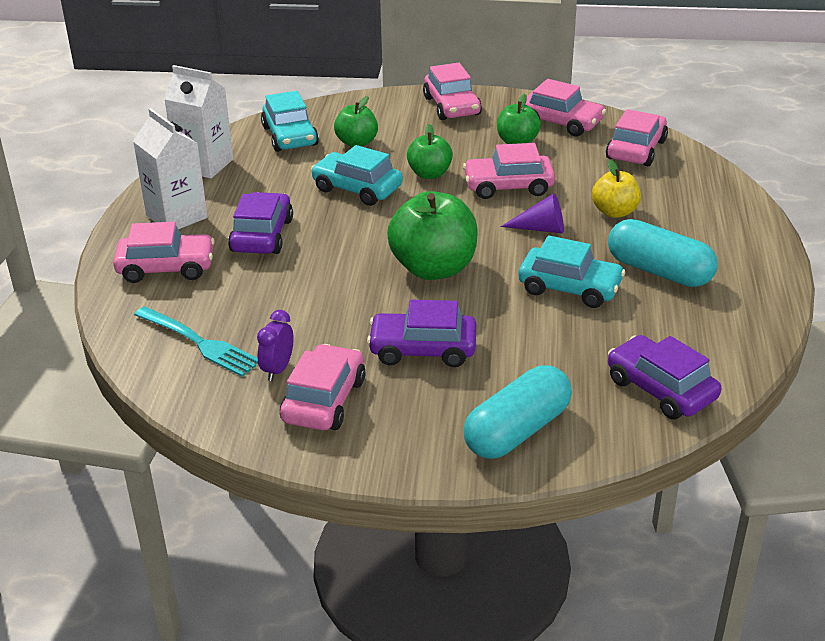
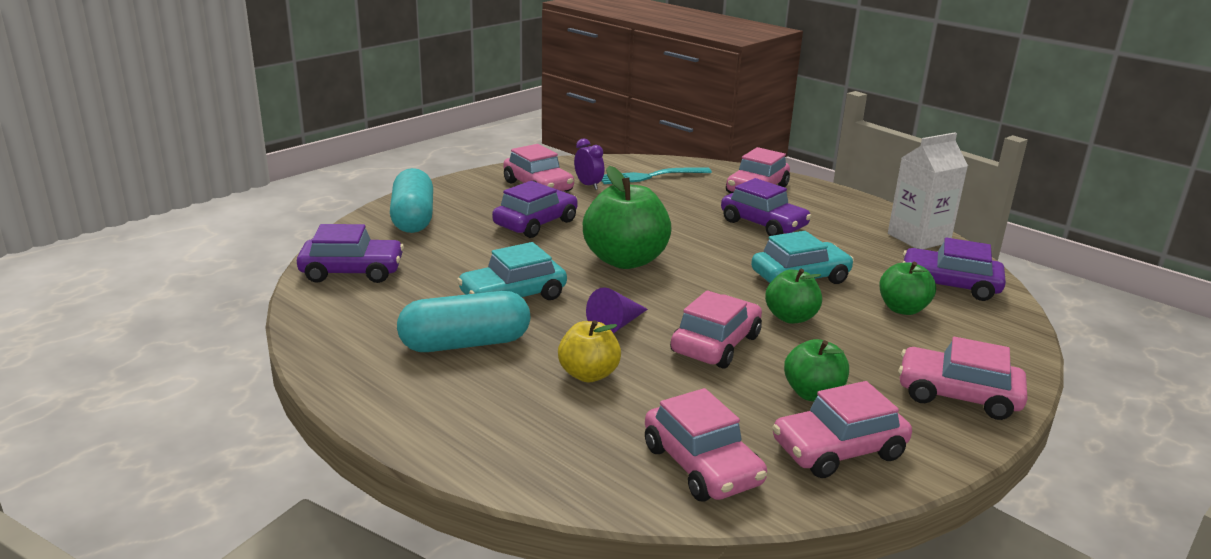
camera: 125 degrees right, 10 degrees down
white carton [133,108,208,230] -> none
turquoise car [261,91,319,152] -> purple car [902,238,1006,301]

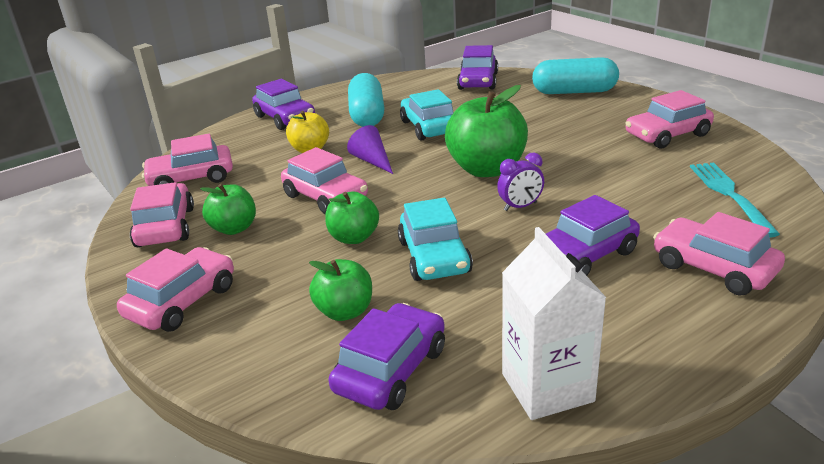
camera: 105 degrees right, 5 degrees up
purple car [492,181,578,238] -> purple car moved to [252,79,315,130]
purple clock [574,139,604,190] -> purple clock moved to [497,153,544,211]

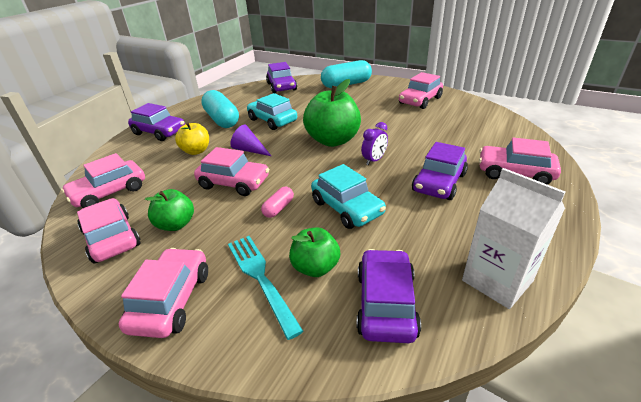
camera: 25 degrees left, 5 degrees up
green apple [325,191,379,244] -> pink capsule [261,187,294,218]
turquoise fork [690,163,780,238] -> turquoise fork moved to [228,236,303,340]

